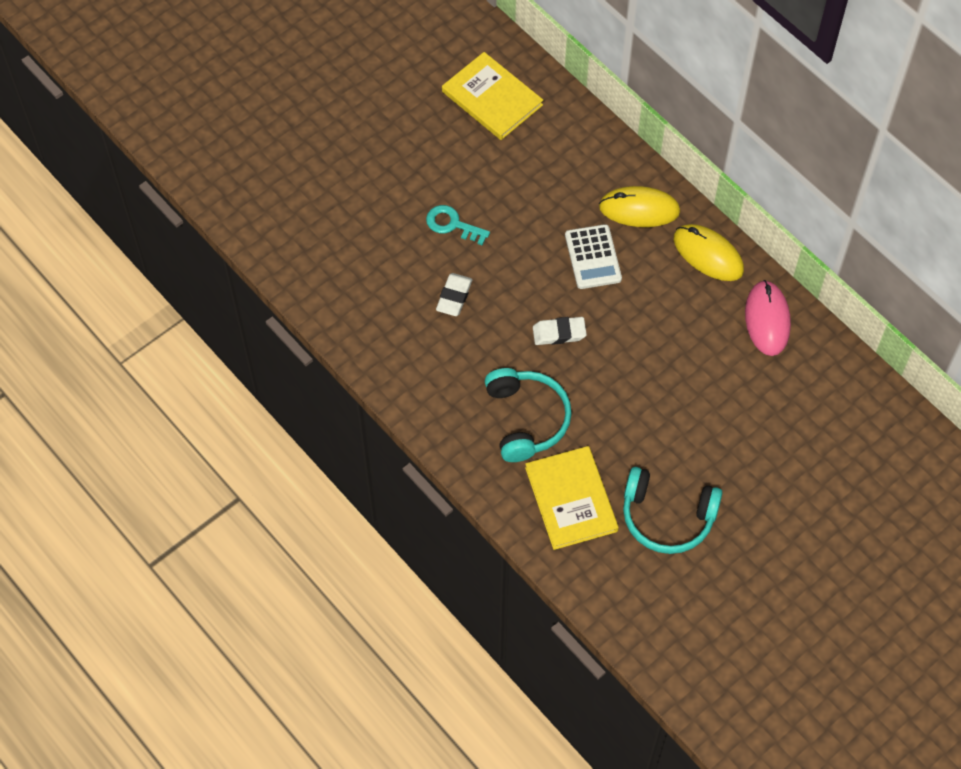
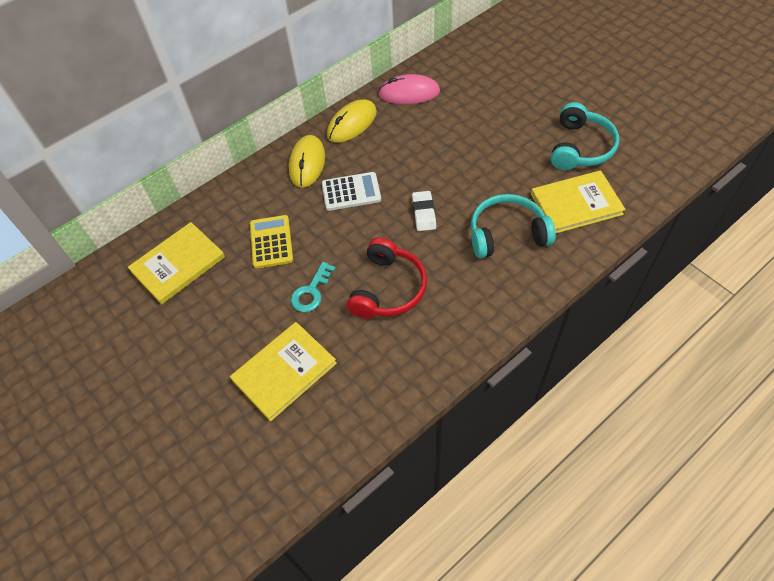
camera: 85 degrees left, 5 degrees down
white eraser [436,273,472,316] -> red headphones [347,238,427,319]
none -> yellow book [230,322,337,421]
none -> yellow calculator [250,215,293,269]

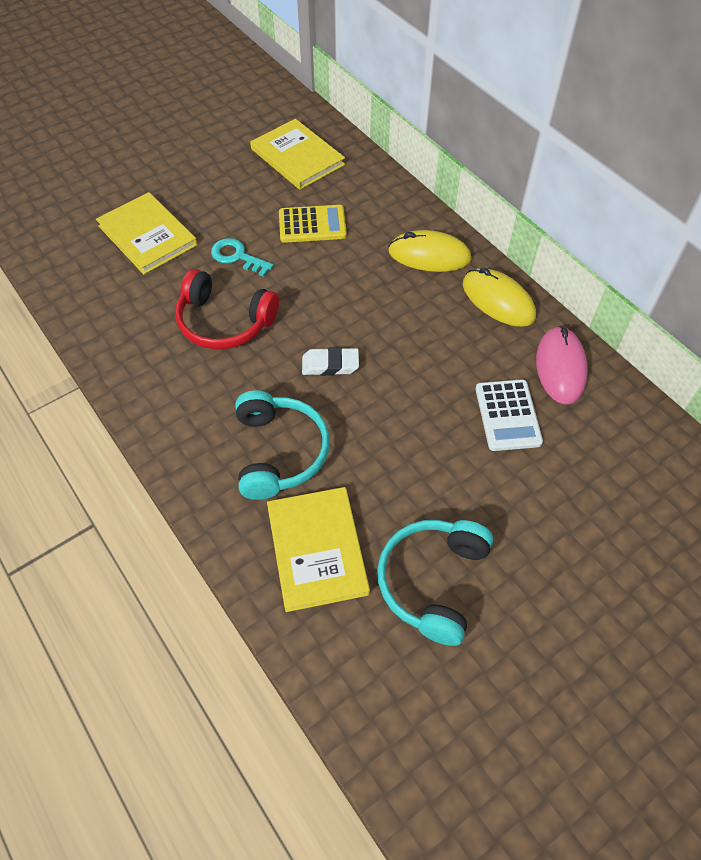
camera: 90 degrees right, 0 degrees up
white calculator [322,172,381,211] -> white calculator moved to [475,379,543,451]
turquoise headphones [551,102,619,170] -> turquoise headphones turned 90 degrees clockwise [377,520,493,646]

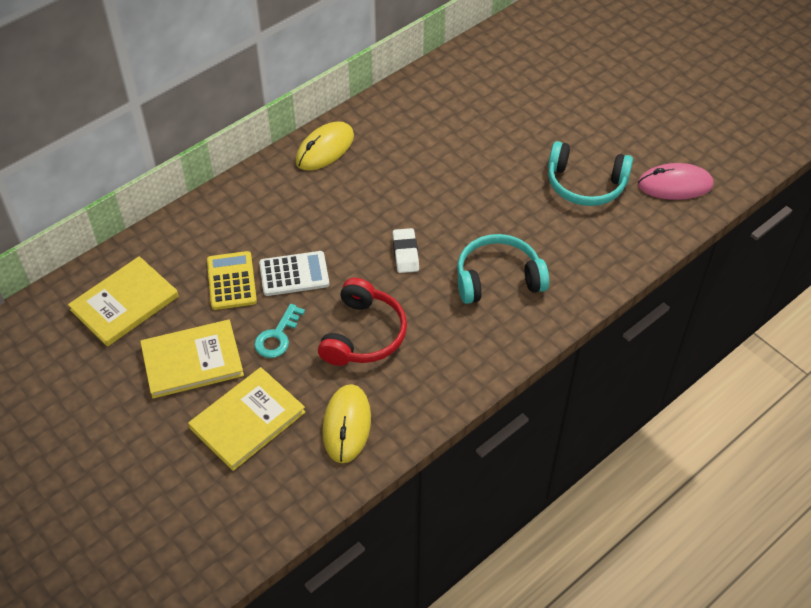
camera: 95 degrees left, 5 degrees down
yellow book [267,487,370,612] -> yellow book moved to [140,320,244,399]
yellow mouse [388,230,472,272] -> yellow mouse moved to [322,384,371,463]
white calculator [475,379,543,451] -> white calculator moved to [259,251,329,296]
pink mouse [536,326,588,404] -> pink mouse moved to [638,163,713,200]

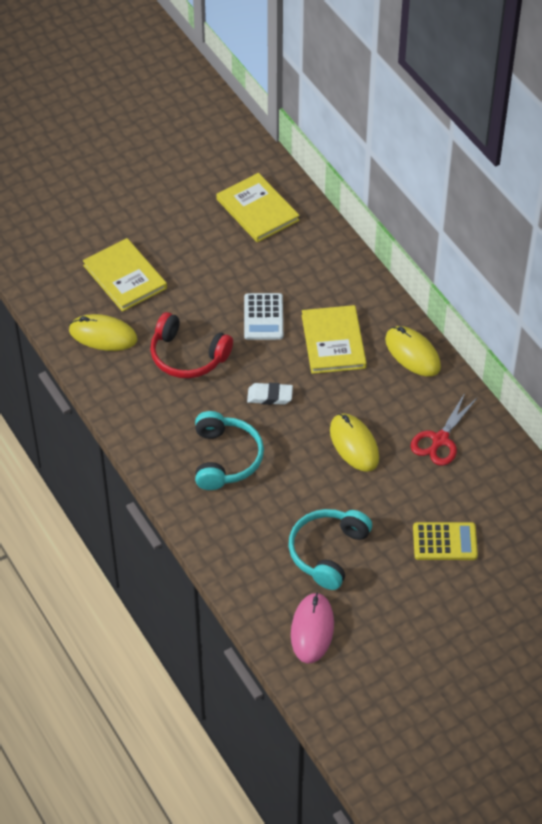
camera: 100 degrees right, 0 degrees up
yellow book [140,320,244,399] -> yellow book moved to [302,305,367,374]
yellow calculator [207,251,257,310] -> yellow calculator moved to [413,522,478,560]
turquoise key [254,304,305,358] -> none
none -> yellow mouse [330,413,379,472]
none -> red scissors [411,393,478,466]

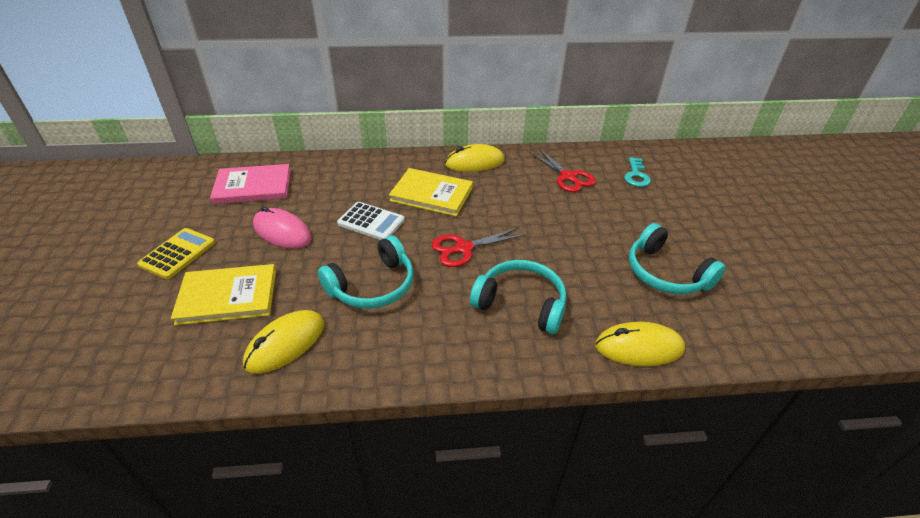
camera: 65 degrees left, 10 degrees down
red headphones [150,312,233,378] -> turquoise headphones [318,236,414,309]
yellow book [216,173,300,242] -> pink book [210,164,291,204]
white eraser [247,383,293,405] -> red scissors [432,227,525,267]
pink mouse [291,592,334,664] -> pink mouse moved to [253,206,312,249]
yellow mouse [330,413,379,472] -> yellow mouse moved to [595,322,685,366]
yellow calculator [413,522,478,560] -> yellow calculator moved to [137,228,215,279]
none -> turquoise key [624,157,651,187]

